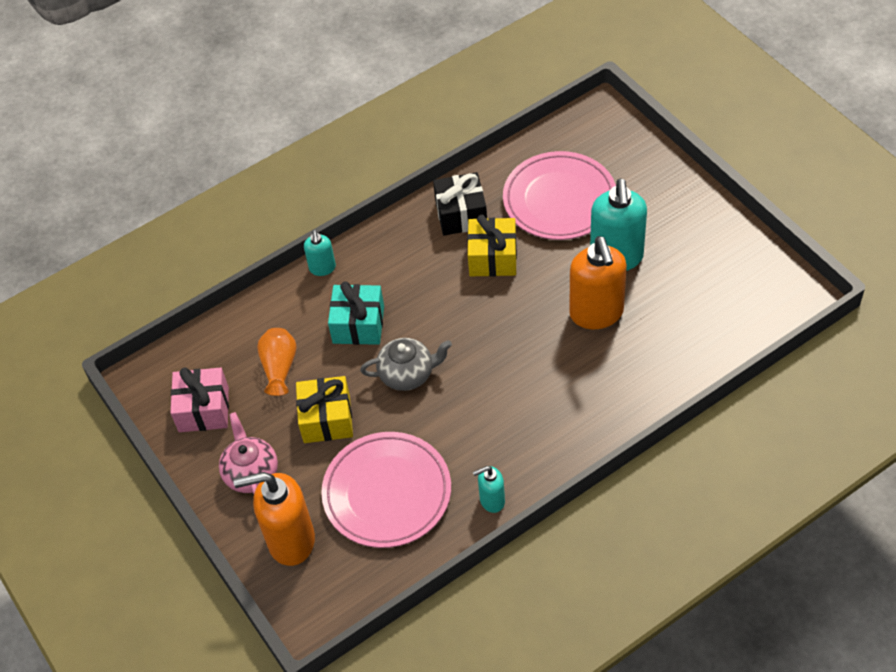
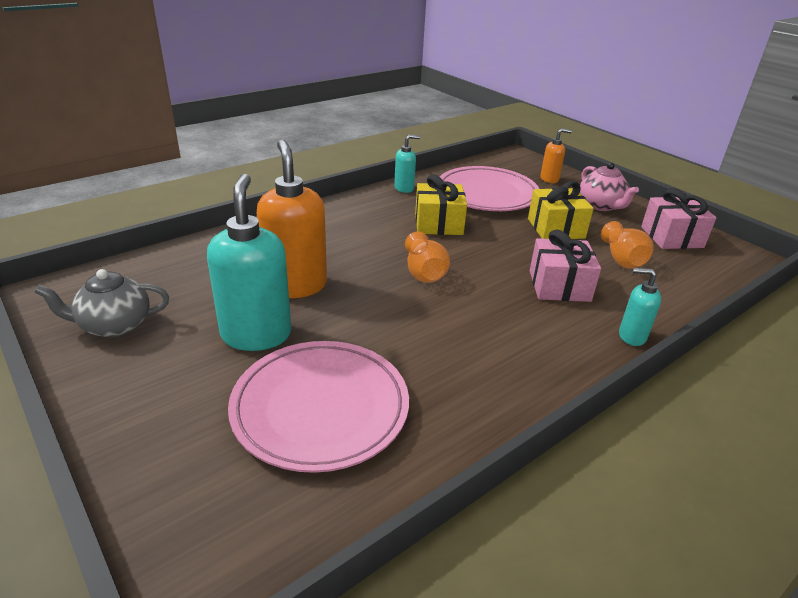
camera: 170 degrees right, 20 degrees down
orange soap dispenser [233,472,315,566] -> orange soap dispenser [540,128,572,183], size x0.51
turquoise soap dispenser [304,230,336,276] -> turquoise soap dispenser turned 60 degrees counterclockwise [619,268,661,346]
turquoise gift [328,281,384,345] -> pink gift [529,230,601,302]
grey teapot [360,338,452,391] -> grey teapot moved to [35,269,169,337]
black gift [433,172,487,235] -> none
yellow gift [467,215,517,277] -> yellow gift moved to [415,174,467,235]
none -> orange vase [405,231,450,283]

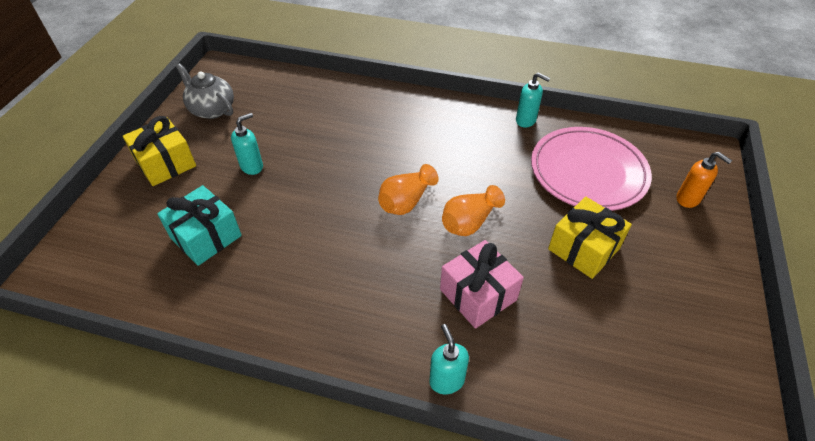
camera: 55 degrees right, 15 degrees up
turquoise soap dispenser [207,174,291,351] -> turquoise soap dispenser [231,113,263,175], size x0.51
pink plate [228,341,409,473] -> turquoise gift [157,185,242,266]
orange soap dispenser [257,140,327,298] -> none
yellow gift [415,174,467,235] -> yellow gift moved to [123,116,196,186]
pink teapot [580,162,639,211] -> none
orange vase [601,221,653,269] -> orange vase moved to [442,185,505,236]
pink gift [641,188,716,249] -> none

